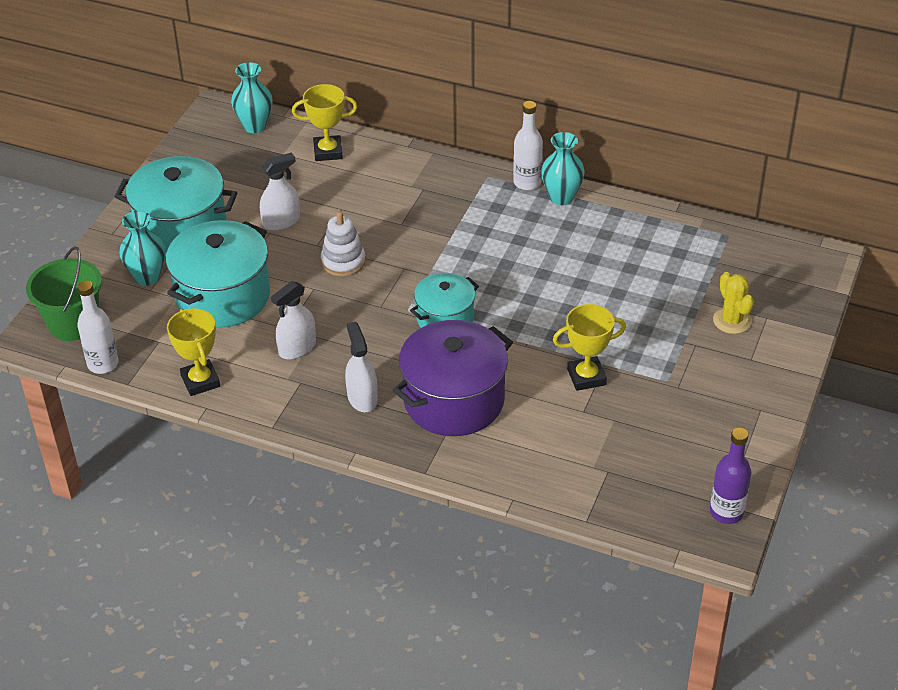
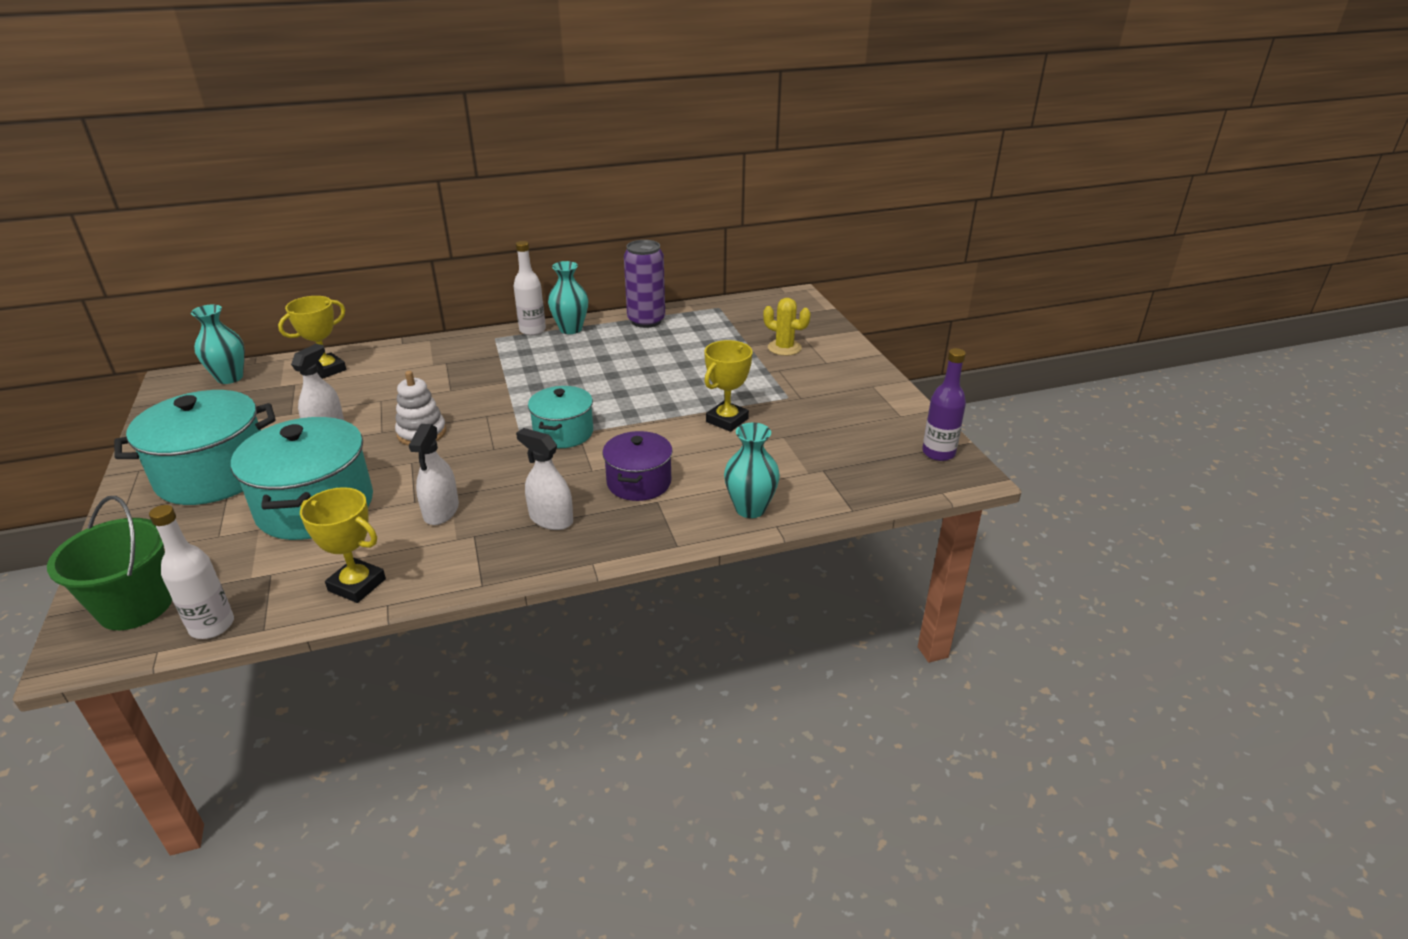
camera: 40 degrees left, 10 degrees down
turquoise vase [120,211,165,286] -> turquoise vase moved to [724,423,780,518]
purple pot [393,320,513,436] -> purple pot [602,431,673,501], size x0.60
none -> purple can [624,240,665,328]

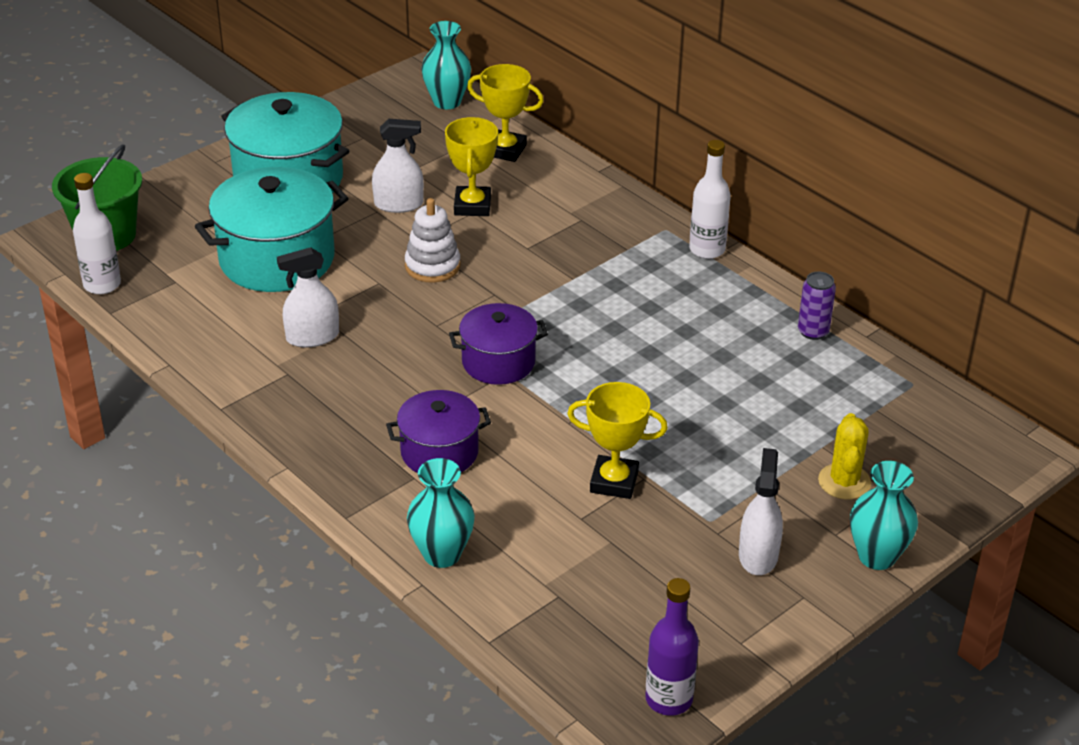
camera: 65 degrees right, 5 degrees up
yellow trophy [300,487,386,603] -> yellow trophy moved to [445,117,498,216]
white spray bottle [516,428,573,530] -> white spray bottle moved to [739,448,783,575]
turquoise pot [528,386,593,448] -> purple pot [449,303,548,385]
turquoise vase [548,261,589,334] -> turquoise vase moved to [850,461,918,570]
purple can [624,240,665,328] -> purple can [798,272,836,340], size x0.56

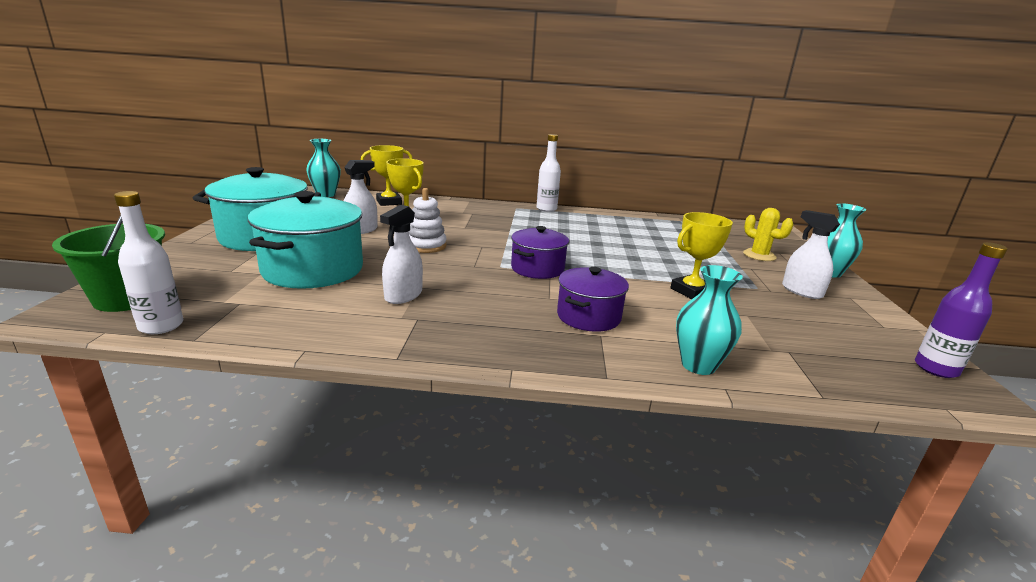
camera: 45 degrees left, 15 degrees down
purple can [798,272,836,340] -> none

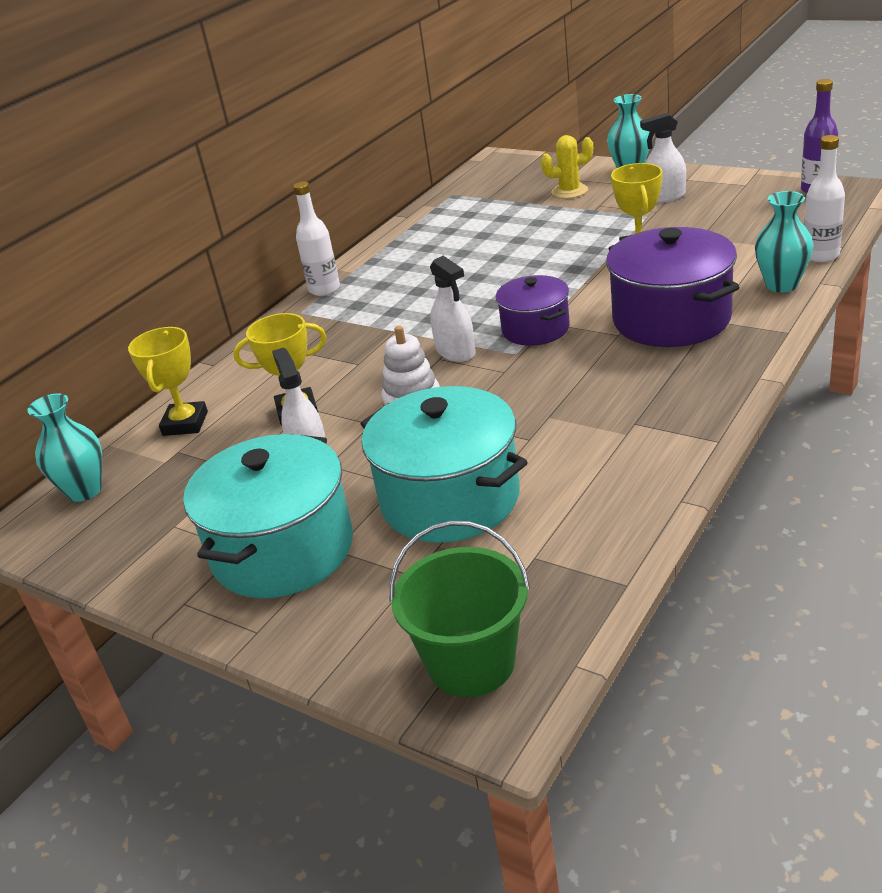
camera: 55 degrees left, 10 degrees up
white bottle [114,191,183,334] -> white bottle moved to [804,135,845,262]
white spray bottle [380,205,423,304] -> white spray bottle moved to [430,256,475,362]
purple pot [557,267,629,332] -> purple pot [606,227,739,347], size x1.68

